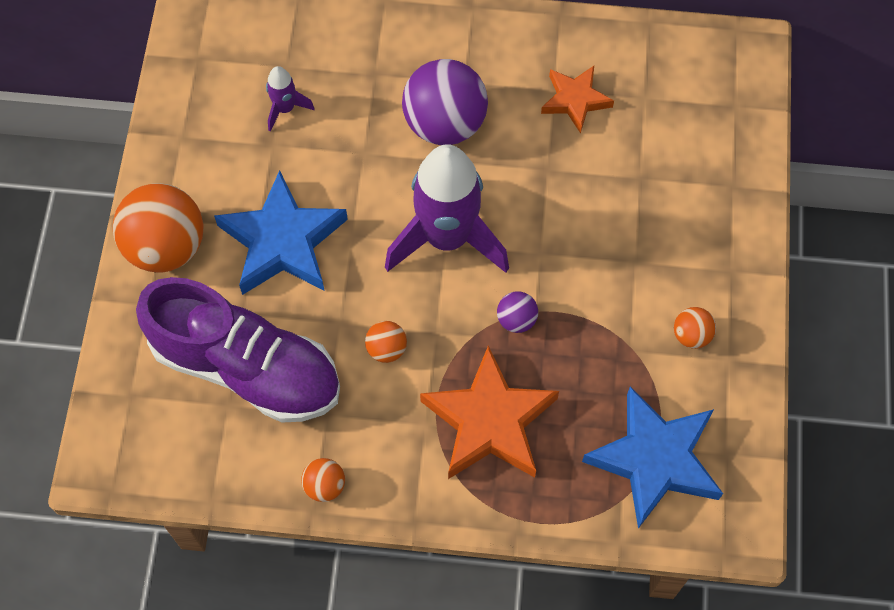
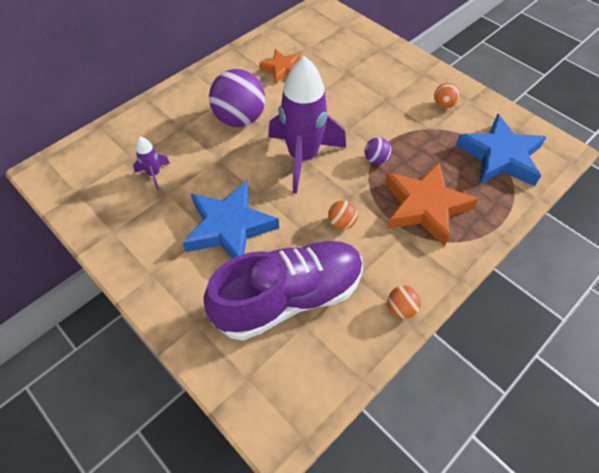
camera: 50 degrees left, 10 degrees down
orange ball [113,183,204,273] -> none

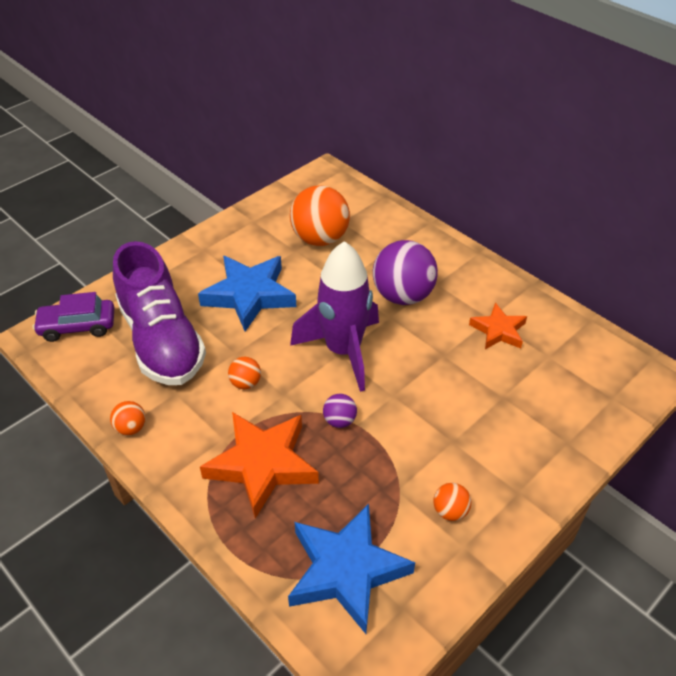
camera: 90 degrees right, 10 degrees down
purple rocket [133,137,170,190] -> orange ball [290,185,350,246]
none -> purple car [33,292,115,342]

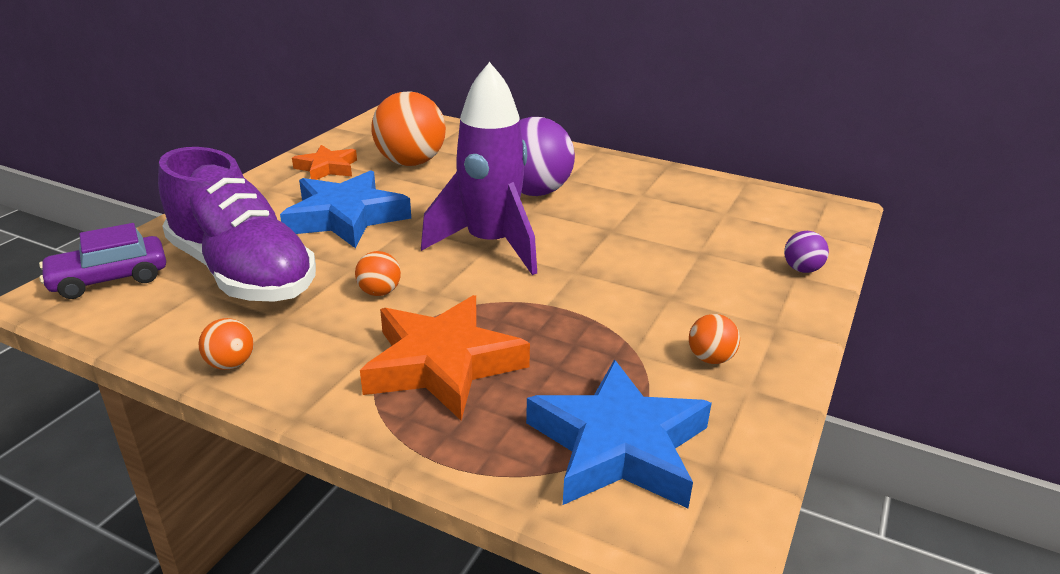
camera: 20 degrees left, 15 degrees down
purple ball [323,394,357,428] -> purple ball moved to [784,231,829,273]
orange star [469,303,527,349] -> orange star moved to [292,145,357,180]

